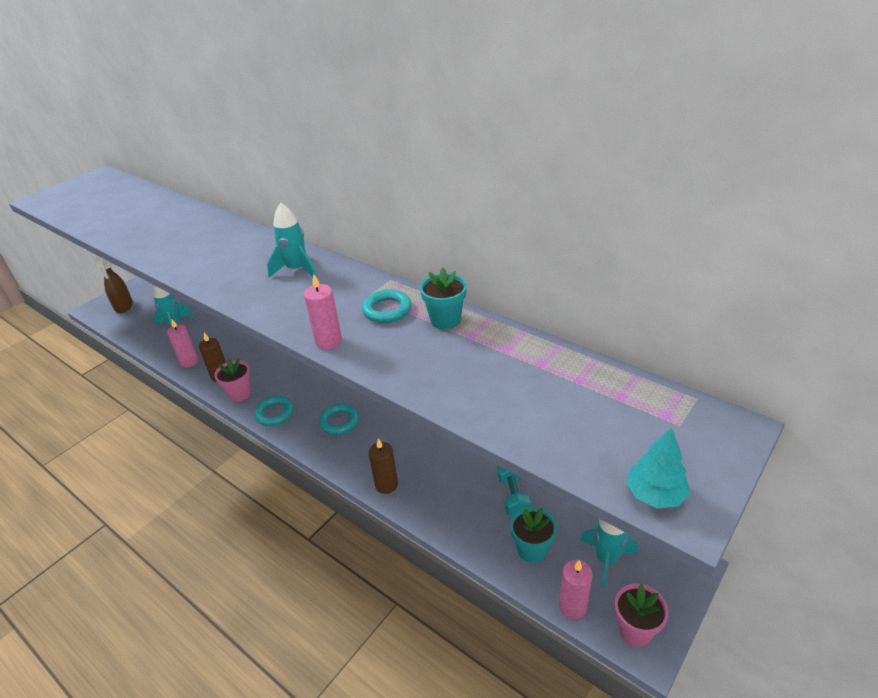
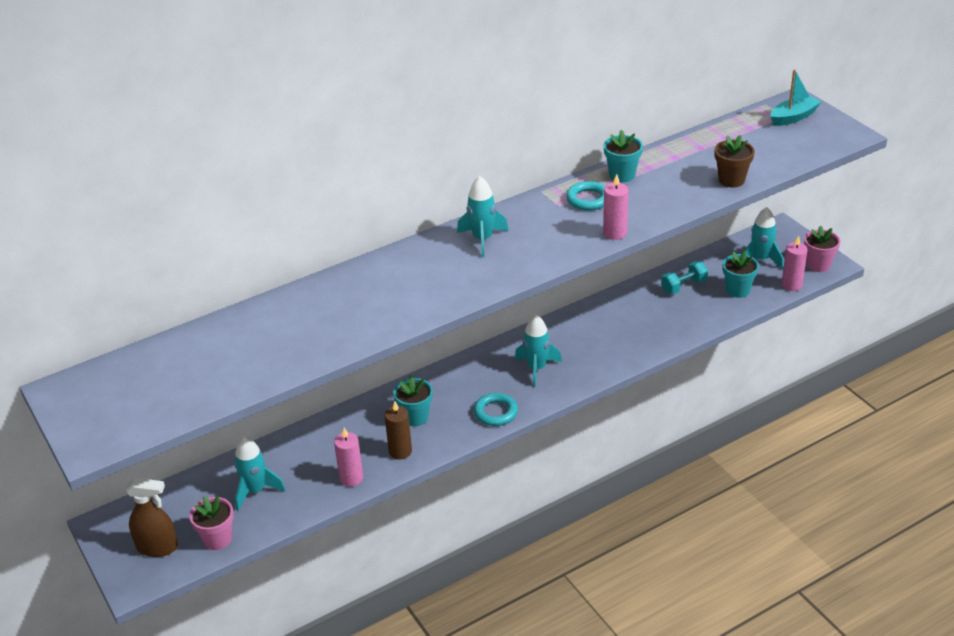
camera: 70 degrees left, 0 degrees up
pink flower pot [214,358,251,402] -> pink flower pot moved to [189,496,234,550]
turquoise ring [319,404,359,435] -> turquoise rocket [515,315,562,387]
brown candle [369,438,398,494] -> none
turquoise dumbbell [498,466,531,516] -> turquoise dumbbell turned 45 degrees counterclockwise [661,261,708,294]
turquoise tree [626,427,690,508] -> none
none -> turquoise flower pot [393,375,433,426]
none -> brown flower pot [715,135,755,187]
none -> turquoise boat [770,69,821,126]

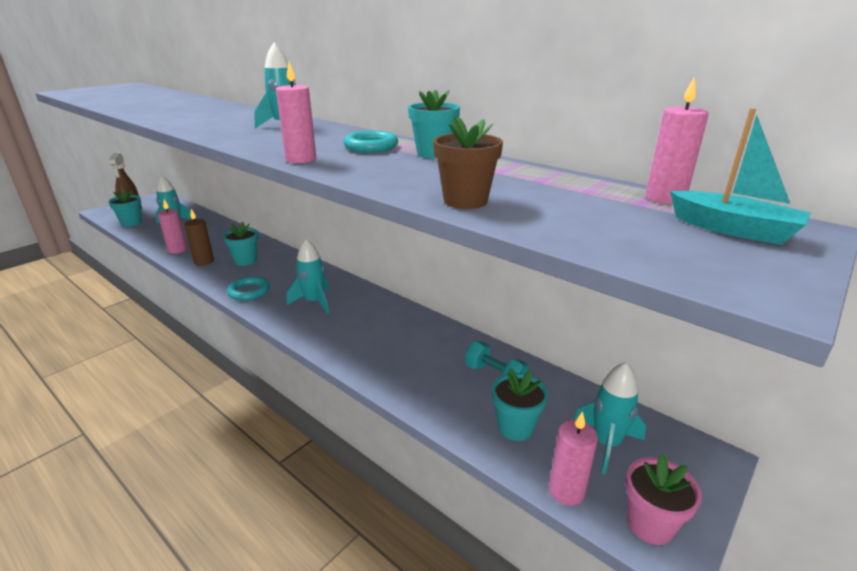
camera: 70 degrees right, 10 degrees down
pink flower pot [189,496,234,550] -> turquoise flower pot [108,190,142,227]
none -> pink candle [646,77,709,204]

